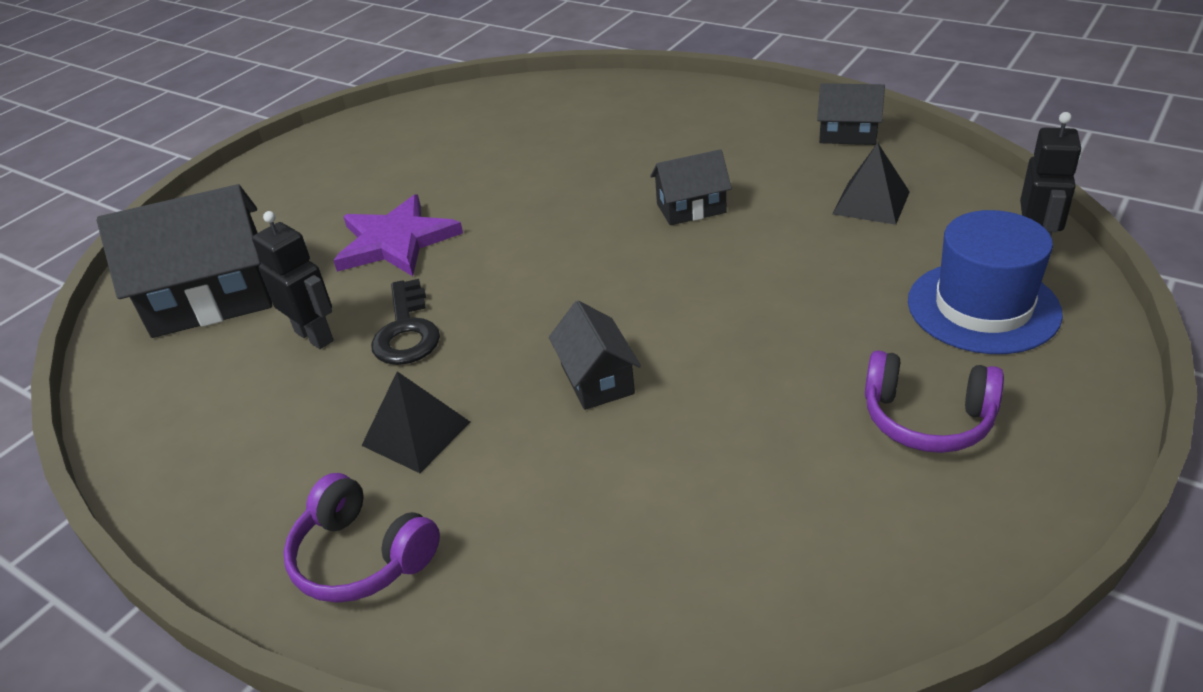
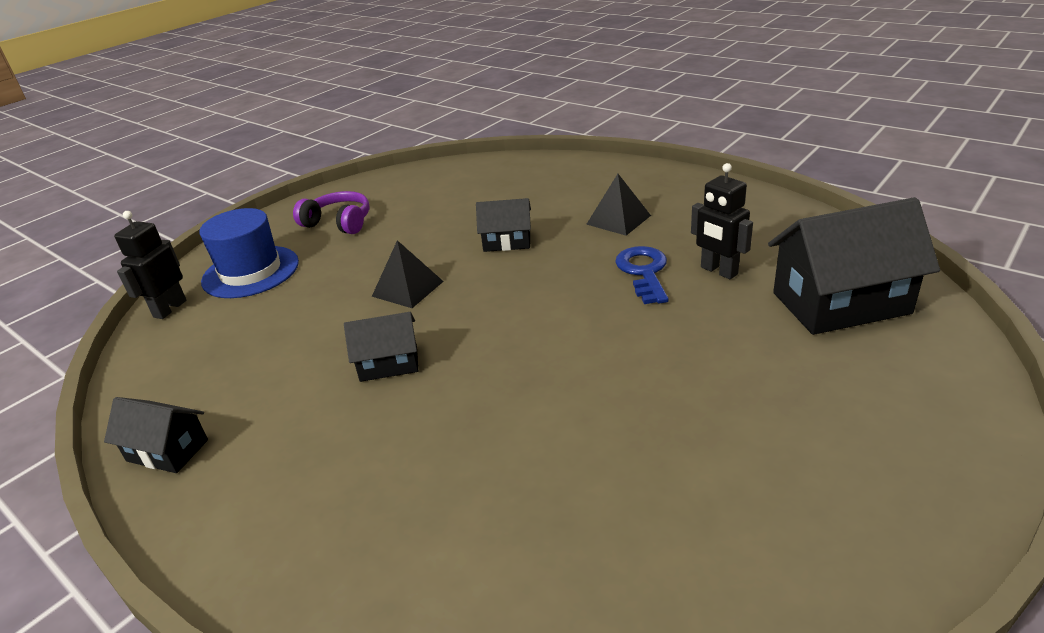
camera: 175 degrees left, 5 degrees down
purple headphones [283,473,440,603] -> none
purple star [333,194,463,276] -> none
black key [371,279,440,365] -> blue key [615,246,669,304]
black house [549,300,641,410] -> black house turned 75 degrees counterclockwise [476,198,531,252]
black pyramid [832,143,910,225] -> black pyramid moved to [372,240,444,308]

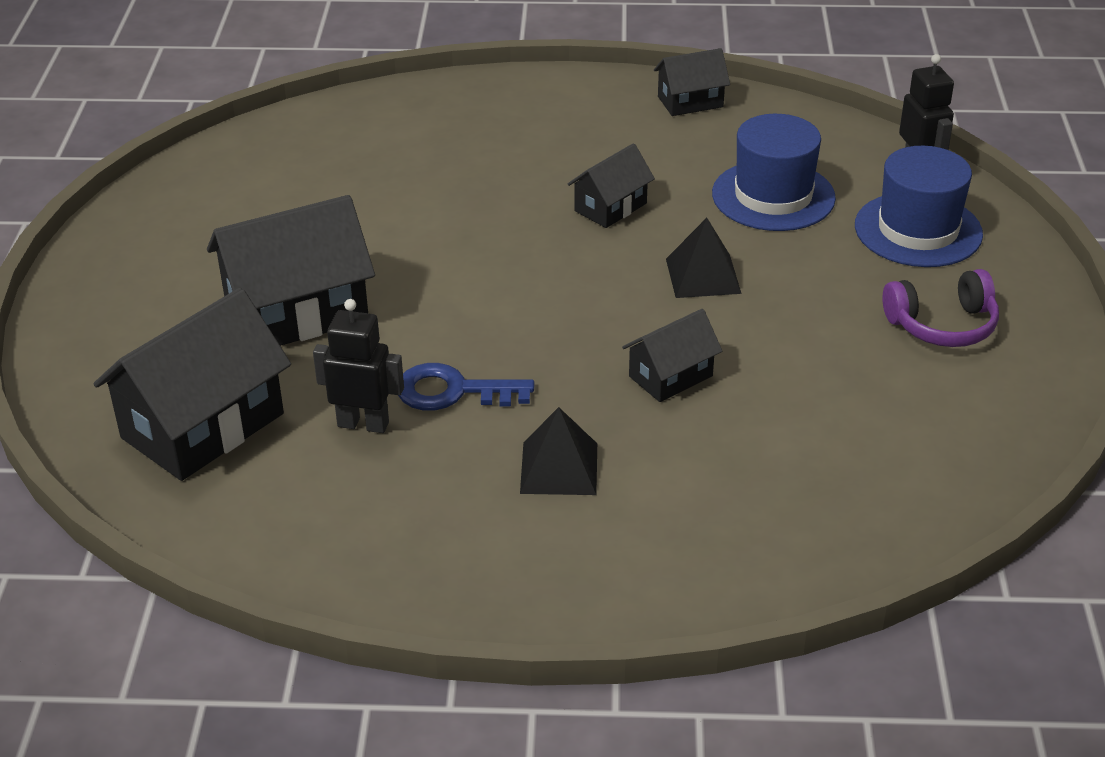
camera: 140 degrees right, 5 degrees up
blue key [615,246,669,304] -> blue key turned 135 degrees clockwise [398,363,534,411]
none -> black house [207,195,375,346]
none -> blue hat [712,114,836,231]

